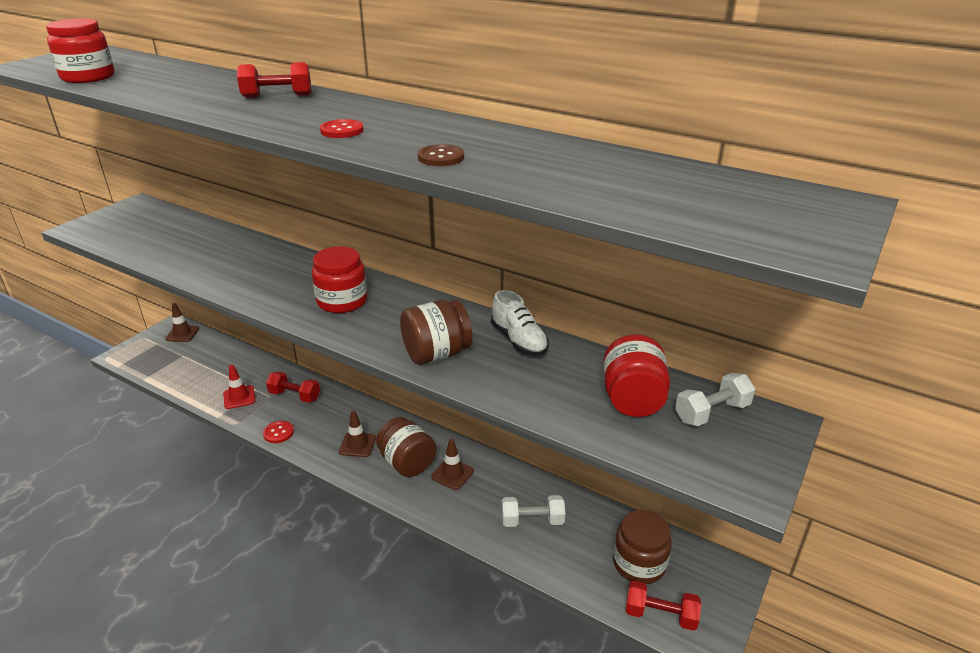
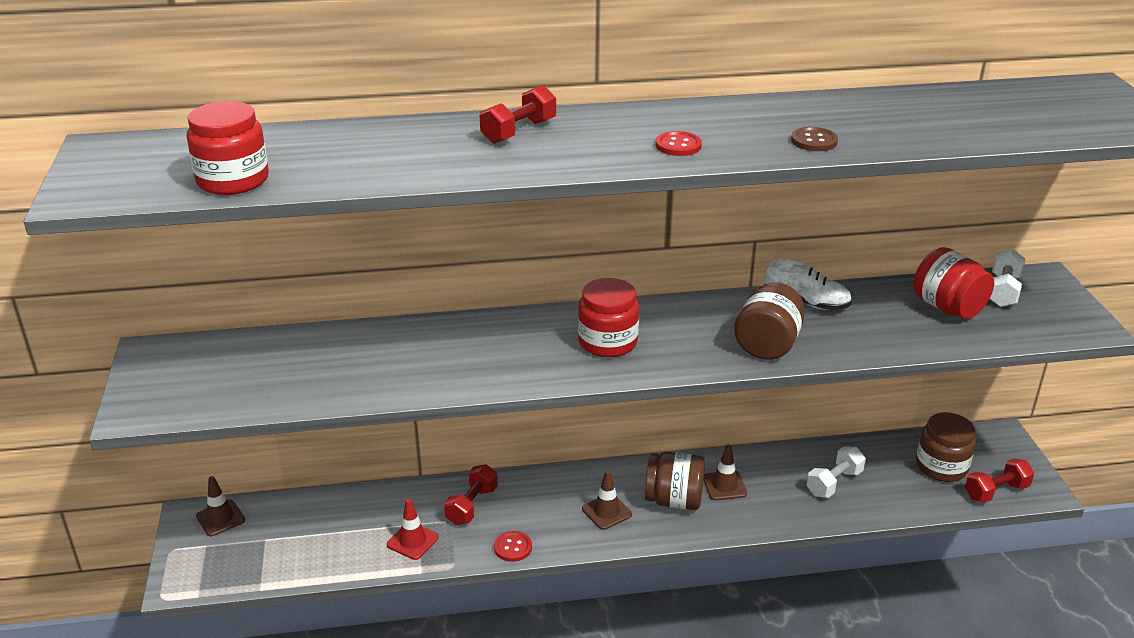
camera: 40 degrees left, 0 degrees up
red dumbbell [266,372,320,403] -> red dumbbell turned 45 degrees counterclockwise [444,464,498,525]

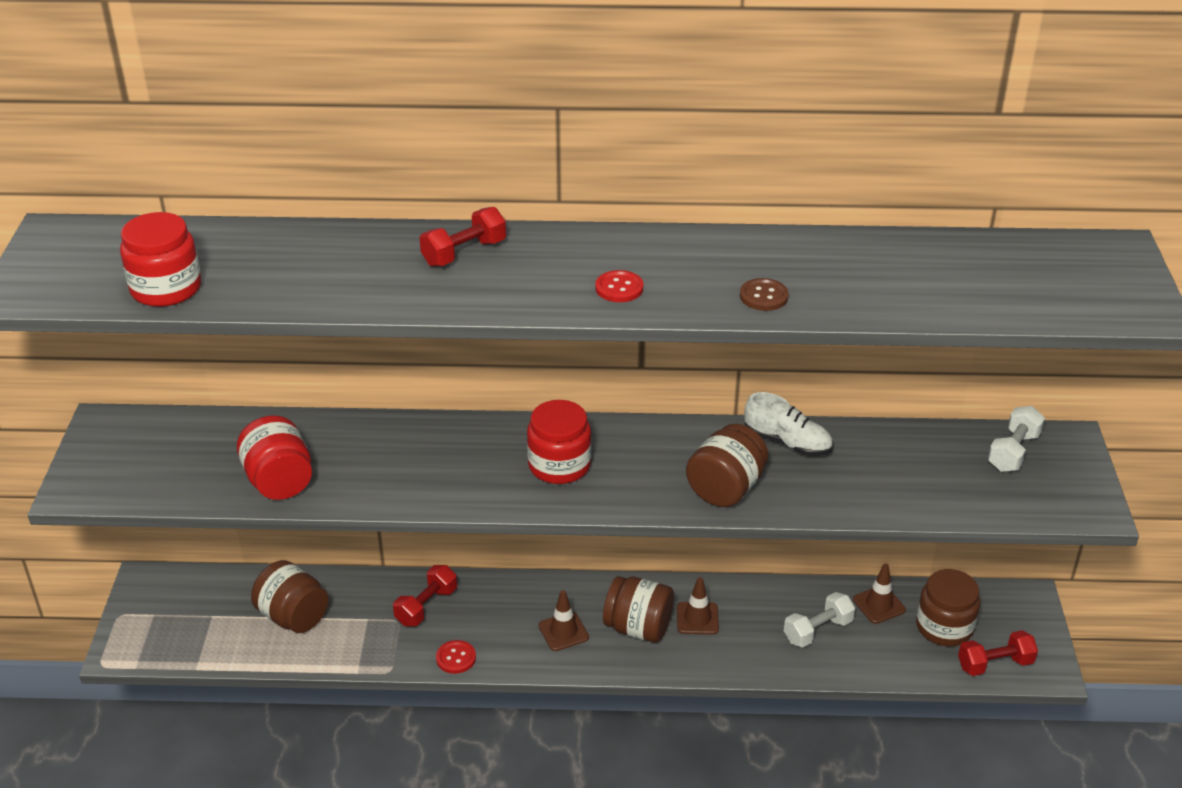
camera: 10 degrees right, 5 degrees up
brown traffic cone [196,476,245,536] -> brown traffic cone moved to [853,564,906,624]
red traffic cone [387,499,439,560] -> none
red jar [913,247,994,319] -> red jar moved to [237,415,312,500]
none -> brown jar [251,560,329,633]

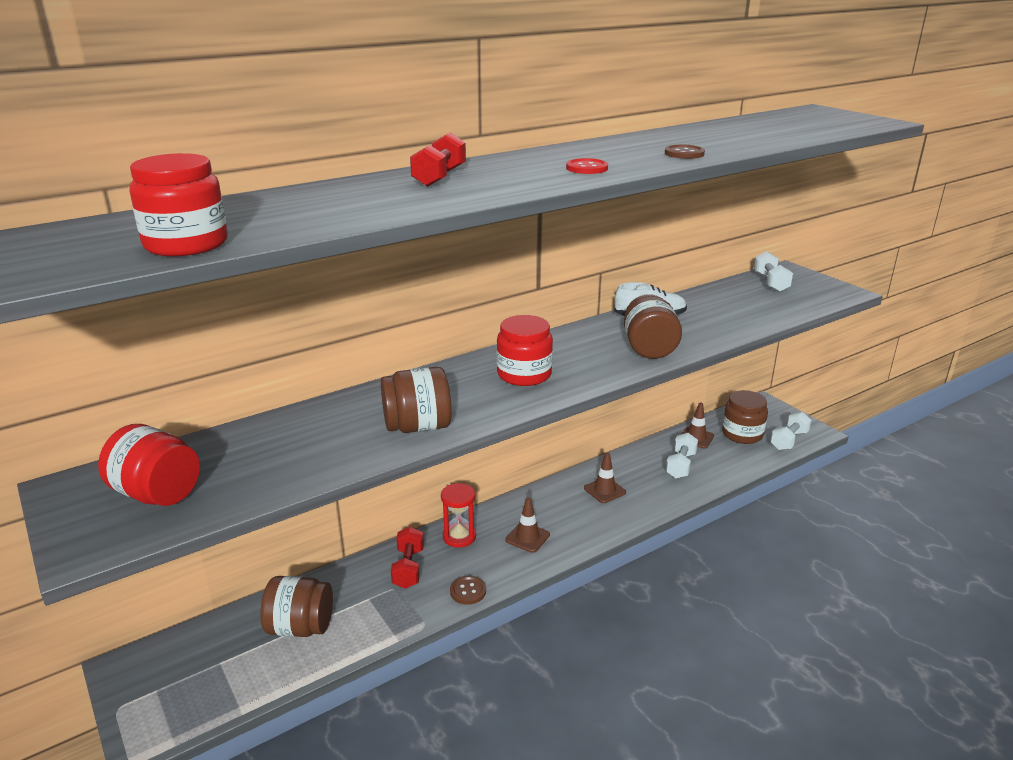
camera: 35 degrees left, 10 degrees down
red jar [237,415,312,500] -> red jar moved to [98,424,200,506]
red button [436,640,476,674] -> brown button [450,576,486,605]
brown jar [603,576,674,643] -> brown jar moved to [381,367,452,433]
red dumbbell [958,630,1038,676] -> white dumbbell [770,411,811,450]
none -> red hourglass [441,483,476,548]

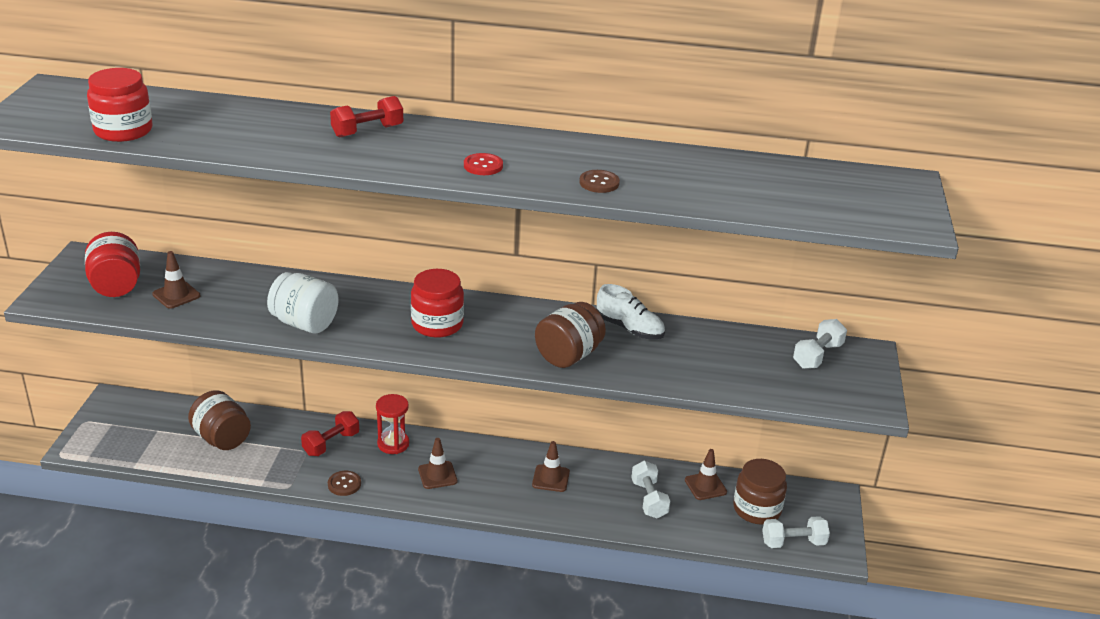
camera: 40 degrees right, 5 degrees up
brown jar [381,367,452,433] -> white jar [267,272,339,333]
white dumbbell [666,433,698,479] -> white dumbbell turned 75 degrees counterclockwise [631,461,670,519]
none -> brown traffic cone [152,251,201,309]

